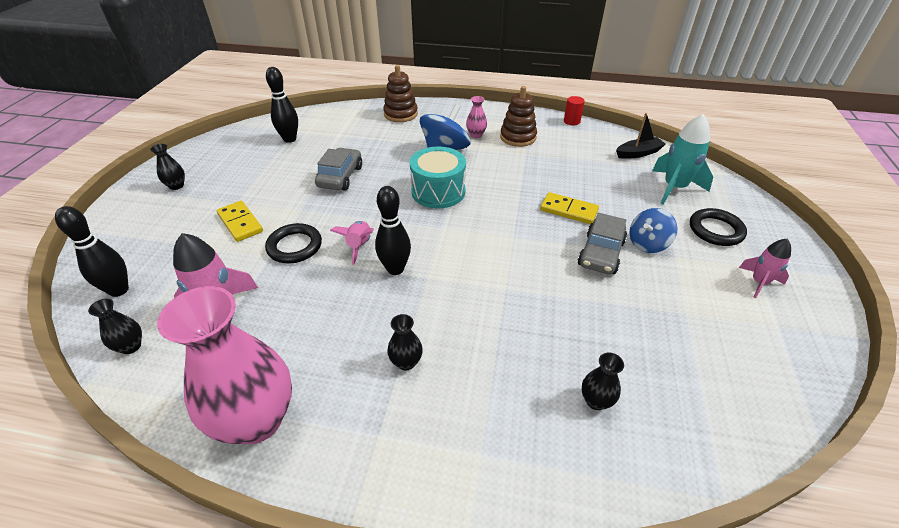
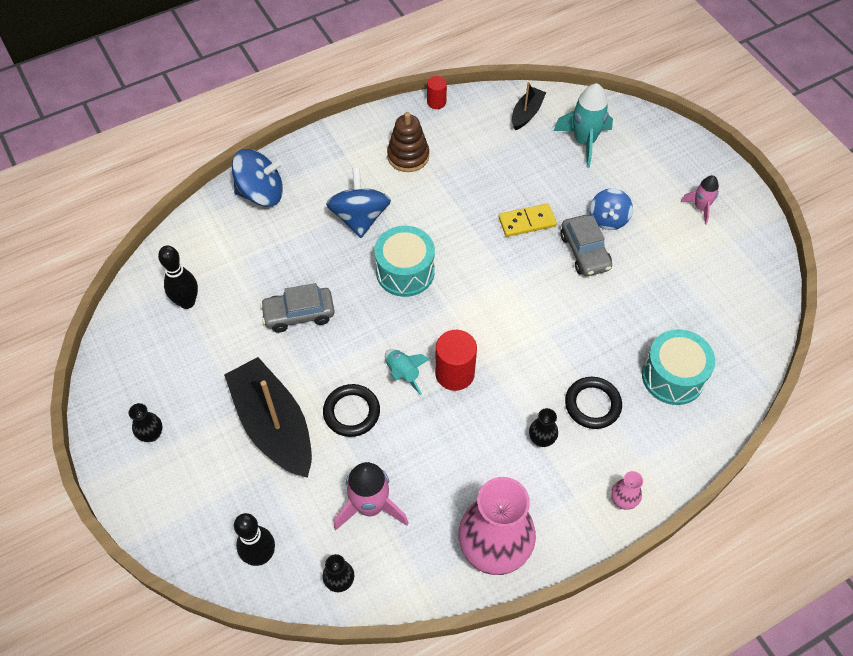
camera: 40 degrees left, 15 degrees up
yellow domino [217,201,263,242] -> black boat [224,357,312,478]
grey car [315,148,362,190] -> grey car turned 75 degrees counterclockwise [260,283,335,333]
pink rocket [330,221,374,265] -> turquoise rocket [385,349,429,395]
black bowling pin [375,186,411,275] -> red cylinder [435,330,477,391]
brown stacking toy [383,65,418,122] -> blue spinning top [232,149,283,207]
pink vase [466,96,487,138] -> pink vase moved to [611,471,643,510]
black vase [582,353,624,410] -> turquoise drum [642,329,715,405]
black ring [690,208,747,246] -> black ring moved to [565,377,622,429]

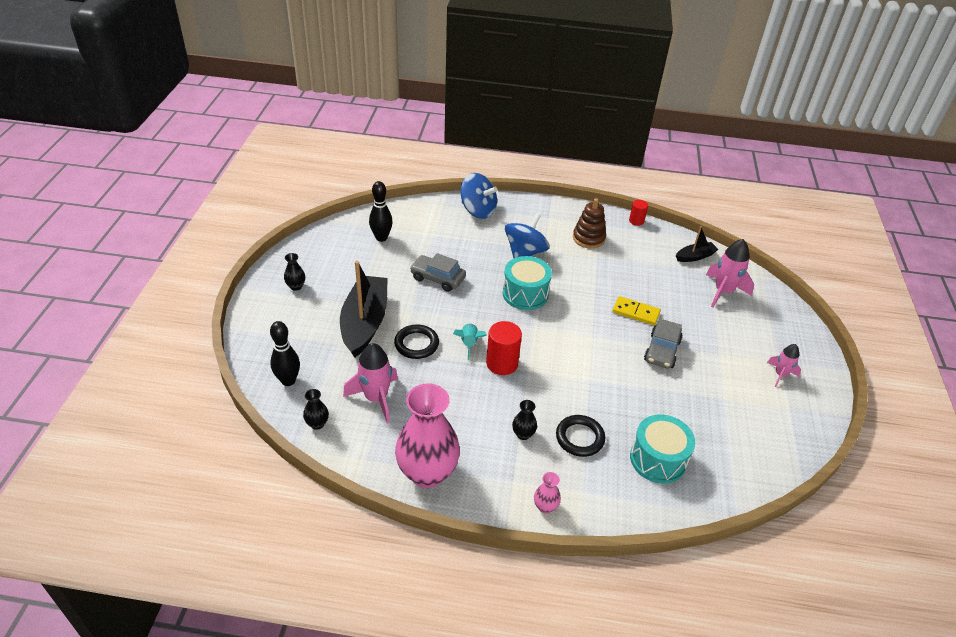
camera: 35 degrees right, 15 degrees down
turquoise rocket [554,83,613,168] -> pink rocket [706,239,754,307]
blue spinning top [590,188,633,230] -> none

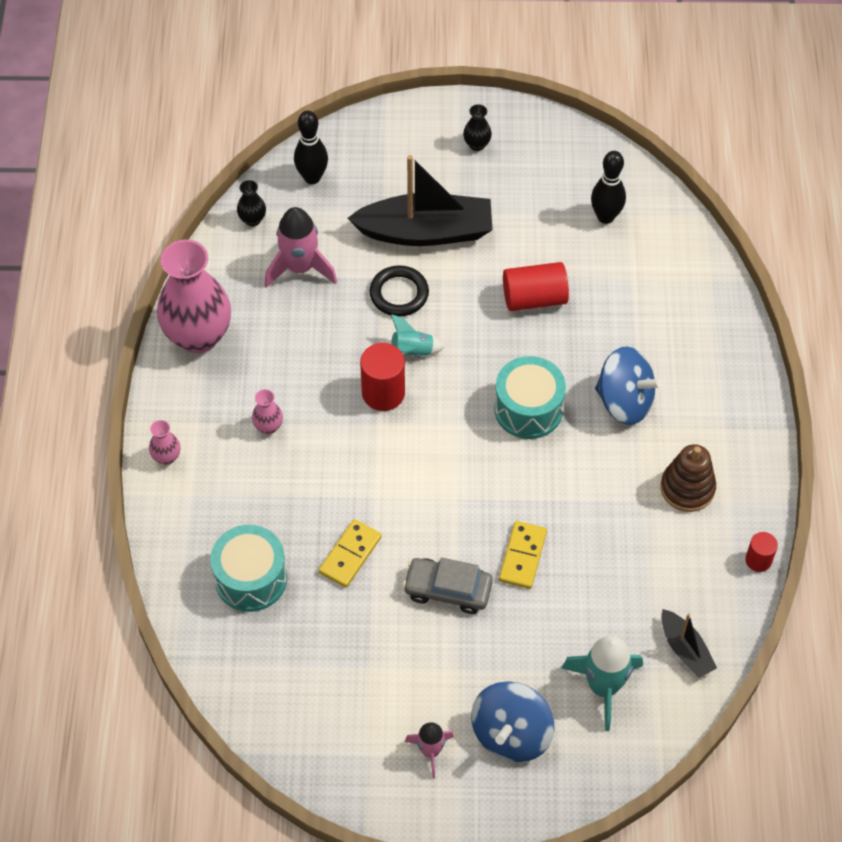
camera: 85 degrees right, 15 degrees up
grey car [410,253,466,292] -> red cylinder [503,262,569,311]
blue spinning top [460,173,497,219] -> blue spinning top moved to [471,681,554,762]
black vase [512,400,537,440] -> pink vase [252,389,283,434]
black ring [556,415,605,457] -> none
pink rocket [706,239,754,307] -> turquoise rocket [562,636,643,731]
none -> yellow domino [319,519,382,588]

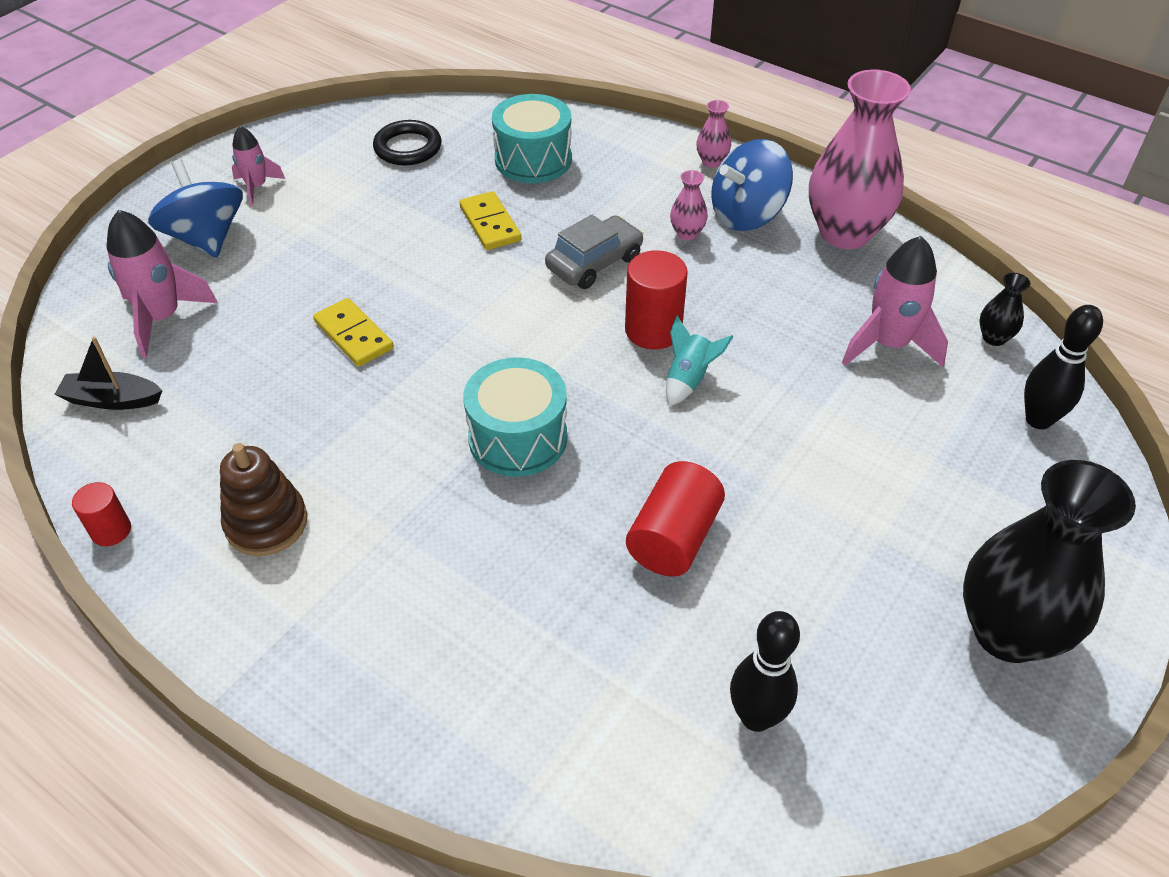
camera: 125 degrees right, 10 degrees down
black boat [347,155,492,246] -> none
black ring [369,265,429,317] -> black ring moved to [373,120,441,166]
grey car [403,558,493,614] -> grey car moved to [545,215,644,289]
black vase [463,104,492,151] -> black vase [963,460,1136,663], size x2.42
turquoise rocket [562,636,643,731] -> pink rocket [106,210,218,358]
blue spinning top [595,346,662,425] -> blue spinning top moved to [711,139,793,231]

